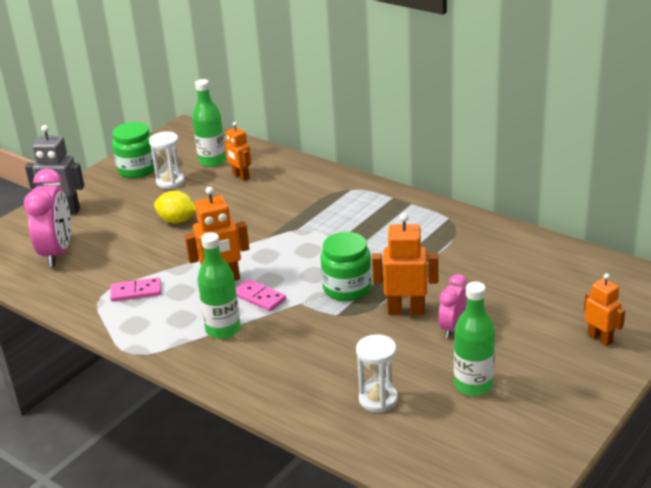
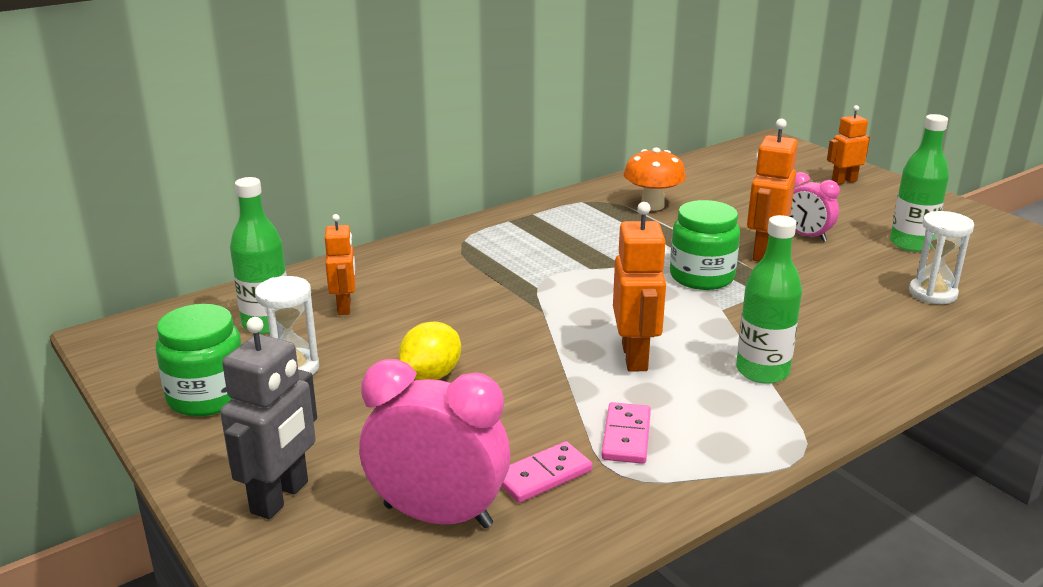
camera: 75 degrees left, 5 degrees down
orange robot [225,122,252,181] -> orange robot turned 75 degrees counterclockwise [325,214,355,315]
pink domino [236,279,286,311] -> pink domino moved to [501,441,592,503]
none -> orange mushroom [624,147,686,211]

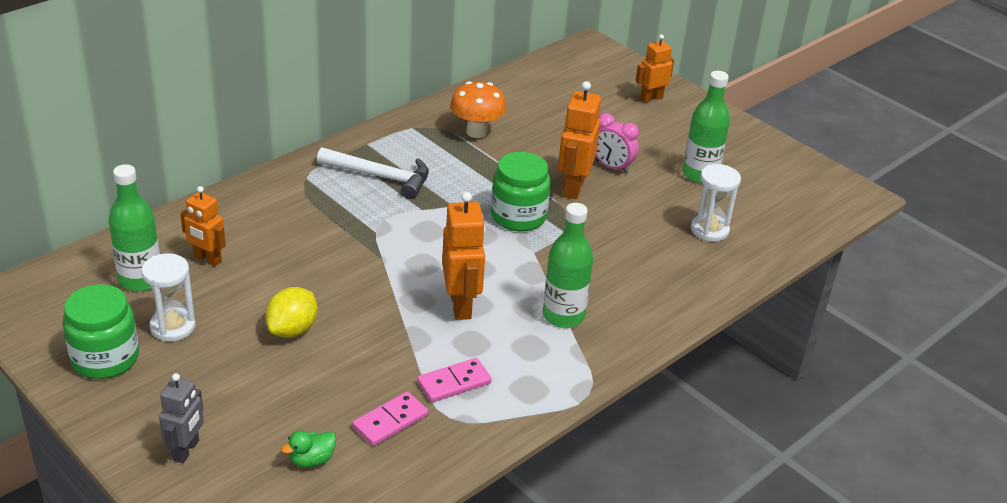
camera: 10 degrees left, 10 degrees up
grey robot [220,317,317,519] -> grey robot [159,373,204,463], size x0.66
orange robot [325,214,355,315] -> orange robot turned 135 degrees clockwise [180,186,226,266]
pink clock [359,359,511,528] -> green duck [282,430,336,468]
pink domino [602,402,651,464] -> pink domino turned 60 degrees clockwise [417,358,492,402]
none -> white hammer [317,147,429,199]

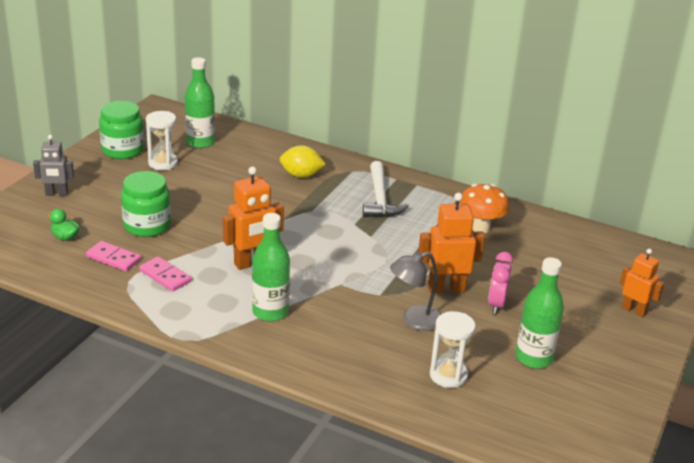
camera: 70 degrees right, 5 degrees down
orange robot [180,186,226,266] -> none
yellow lemon [265,287,317,338] -> yellow lemon moved to [280,145,326,178]
green jar [491,152,551,232] -> green jar moved to [121,171,171,237]
none -> grey lamp [390,252,441,331]

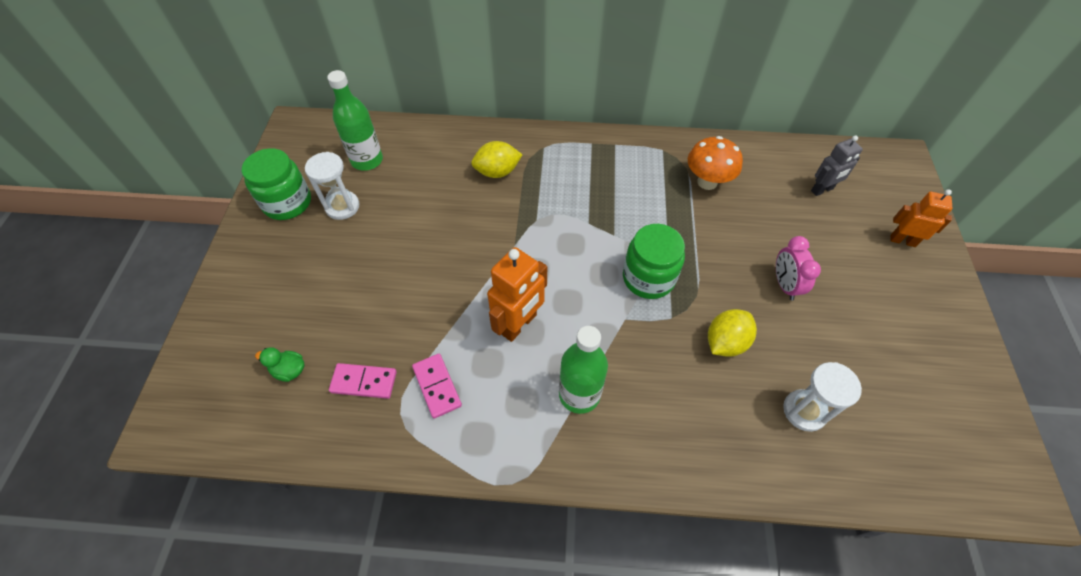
camera: 20 degrees left, 25 degrees up
grey robot [33,135,74,196] -> grey robot moved to [811,136,863,196]
green jar [121,171,171,237] -> green jar moved to [623,224,685,299]
pink domino [139,256,192,292] -> pink domino turned 45 degrees clockwise [412,354,462,419]
white hammer [363,161,409,217] -> none
grey lamp [390,252,441,331] -> yellow lemon [708,309,757,357]
orange robot [418,193,485,293] -> none
green bottle [516,257,564,368] -> none

